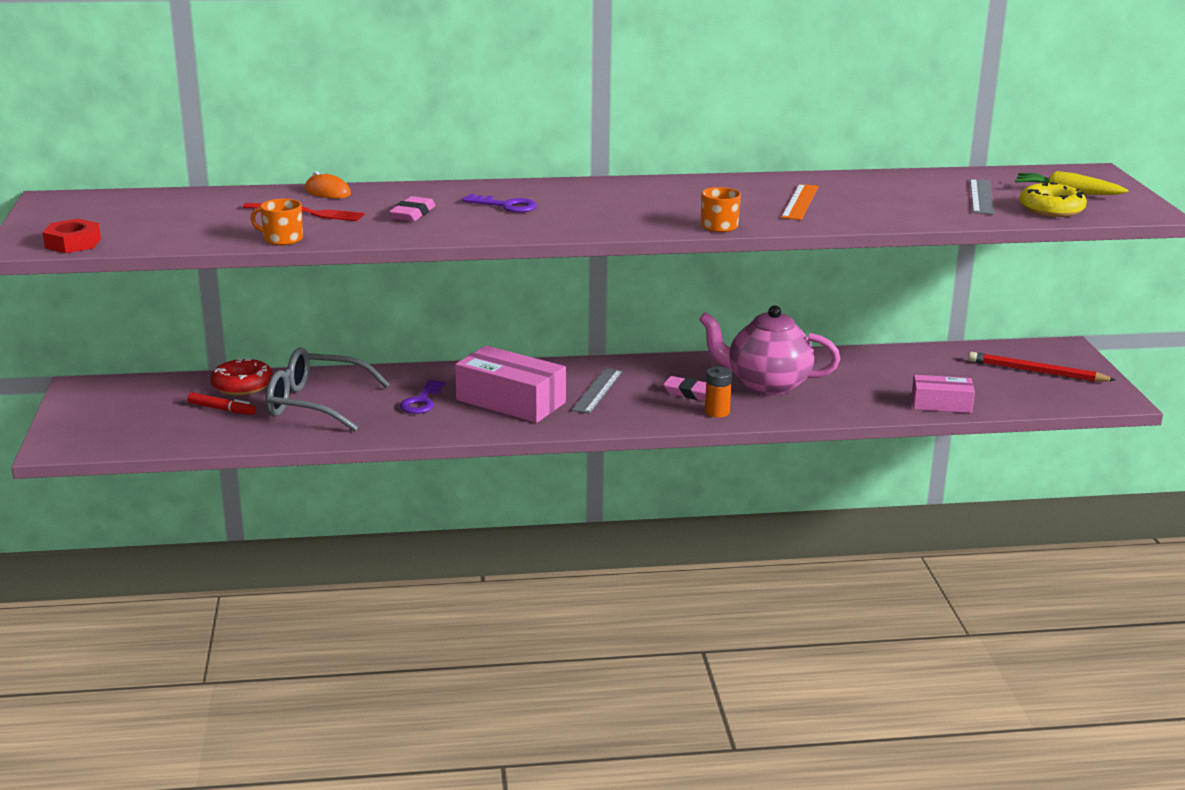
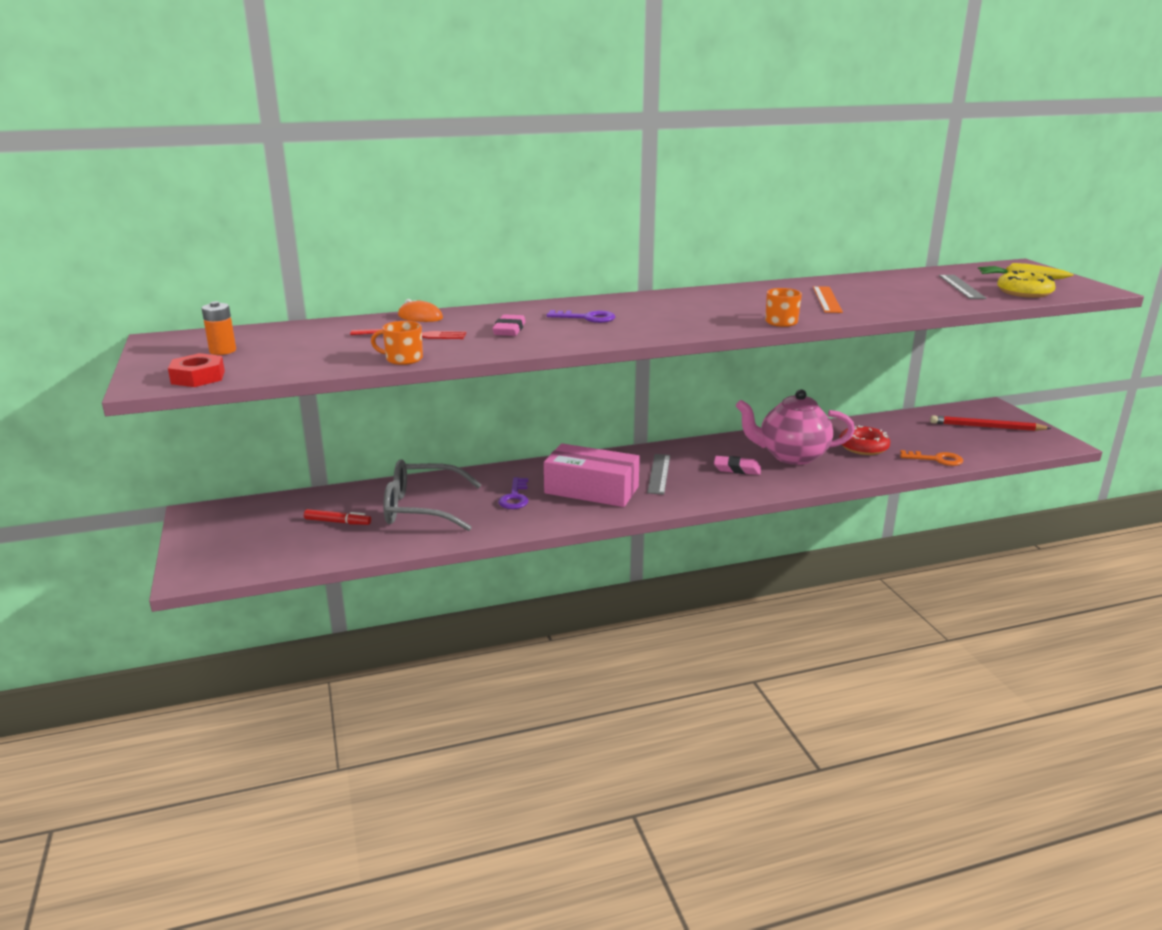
camera: 10 degrees left, 0 degrees up
red donut [211,358,273,395] -> red donut moved to [839,425,890,455]
orange battery [705,367,732,418] -> orange battery moved to [201,301,236,355]
pink box [911,375,975,413] -> orange key [900,450,963,466]

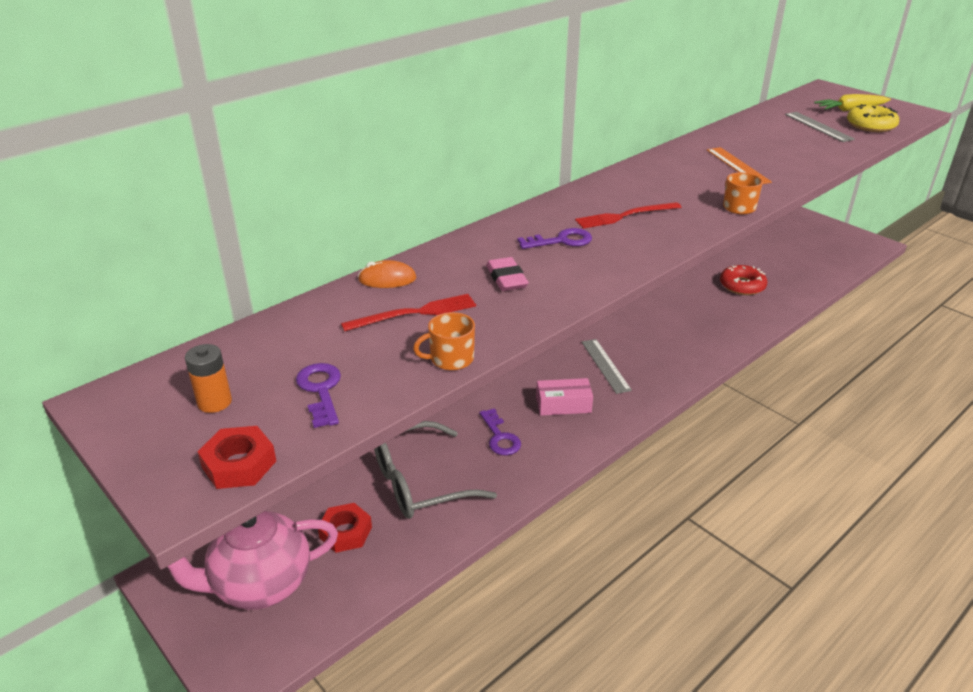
camera: 25 degrees left, 10 degrees up
red marker [304,509,371,525] -> red nut [318,503,372,553]
pink box [544,443,640,507] -> pink box [536,378,593,416], size x0.59
pink eraser [714,456,761,475] -> none
pink teapot [736,389,855,465] -> pink teapot moved to [167,511,338,610]
orange key [900,450,963,466] -> none
red pencil [930,415,1051,431] -> none
none -> purple key [296,363,341,428]
none -> red fork [575,202,681,229]

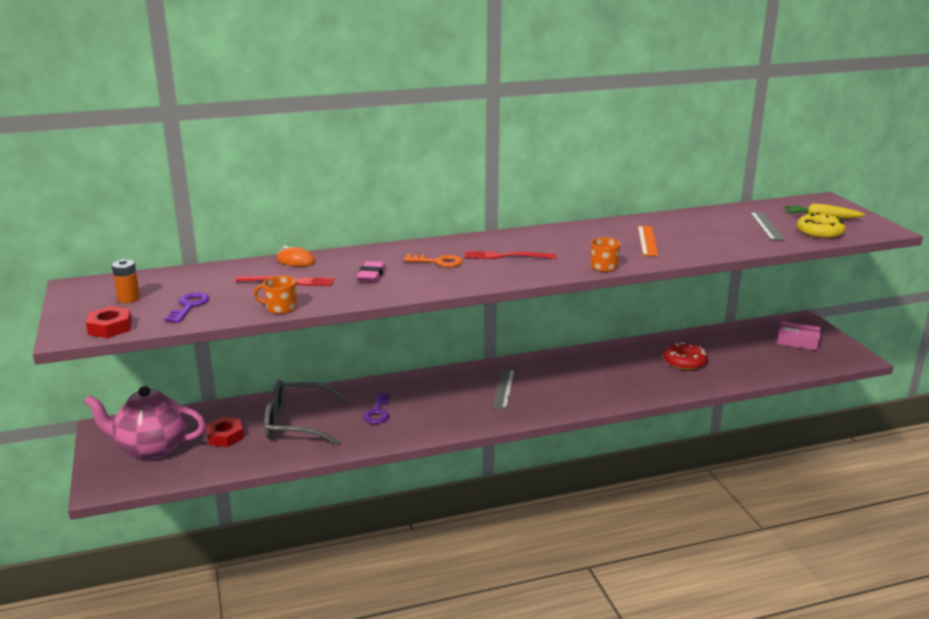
camera: 25 degrees right, 10 degrees down
purple key [517,228,592,249] -> orange key [404,254,463,267]
pink box [536,378,593,416] -> pink box moved to [777,321,821,350]

